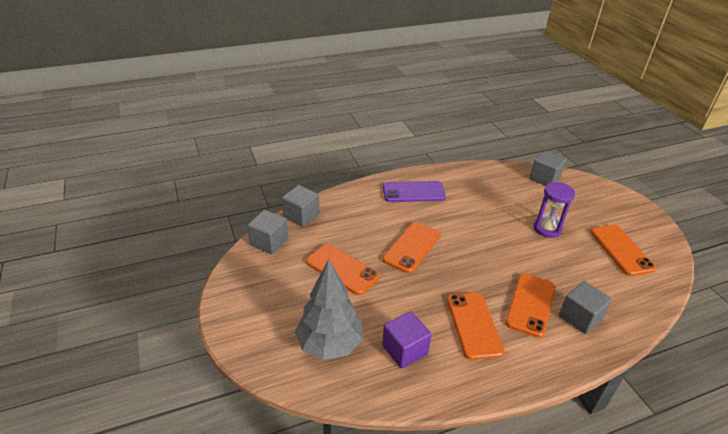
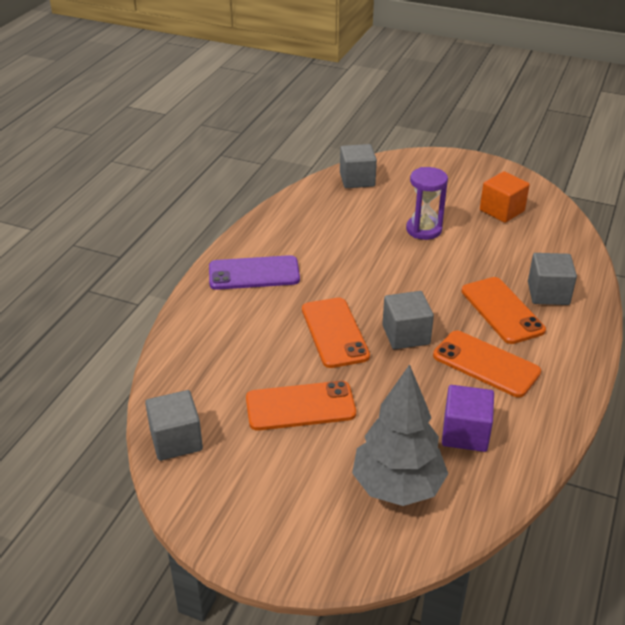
camera: 45 degrees left, 0 degrees up
grey cube [282,185,319,227] -> grey cube moved to [382,291,434,349]
purple phone [383,181,446,202] -> purple phone turned 45 degrees clockwise [209,255,300,290]
orange phone [591,225,656,276] -> orange cube [480,171,530,223]

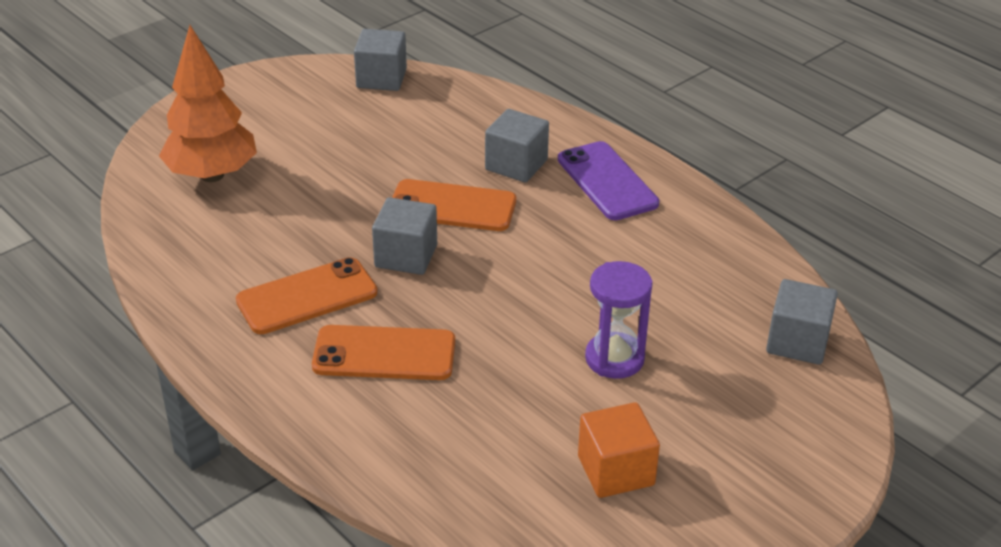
camera: 115 degrees right, 0 degrees up
purple phone [209,255,300,290] -> purple phone turned 45 degrees counterclockwise [558,141,659,220]
orange phone [246,381,356,431] -> none
grey tree [352,364,448,506] -> orange tree [159,25,257,182]
purple cube [442,385,494,452] -> none
grey cube [528,253,577,305] -> grey cube moved to [485,109,549,183]

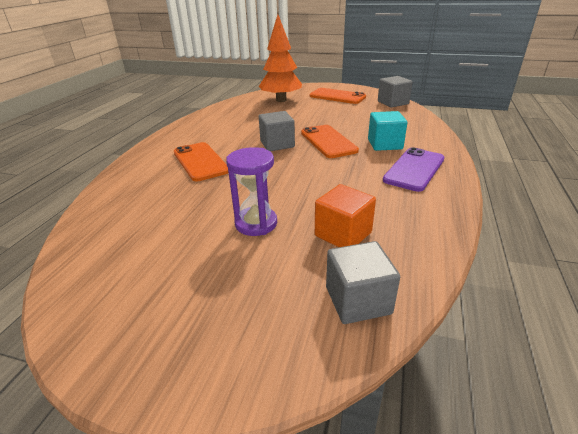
camera: 60 degrees right, 5 degrees down
orange phone [236,257,378,334] -> orange phone moved to [310,88,366,104]
grey cube [485,109,549,183] -> turquoise cube [368,111,408,151]
orange cube [578,402,660,498] -> orange cube moved to [315,184,376,247]

